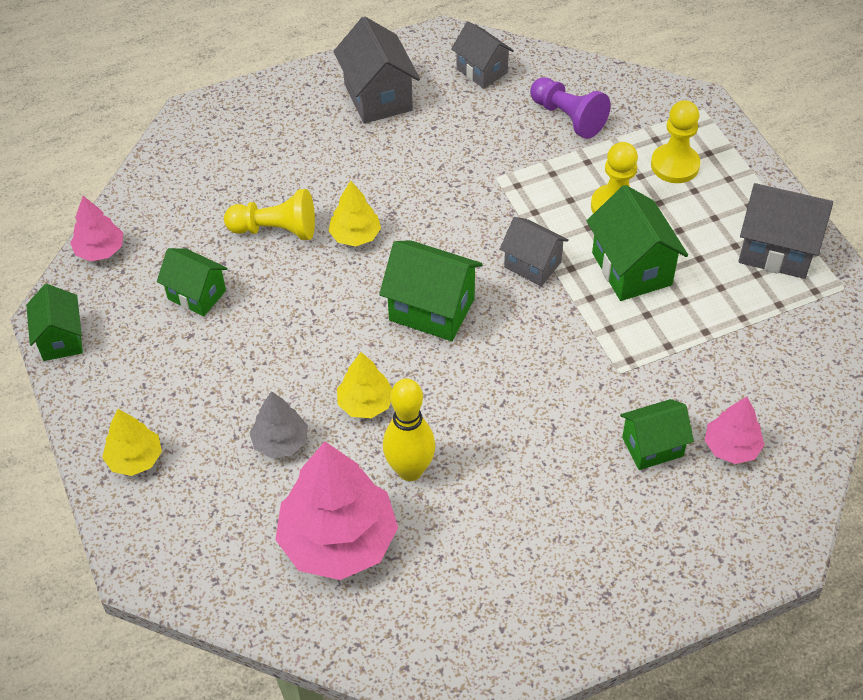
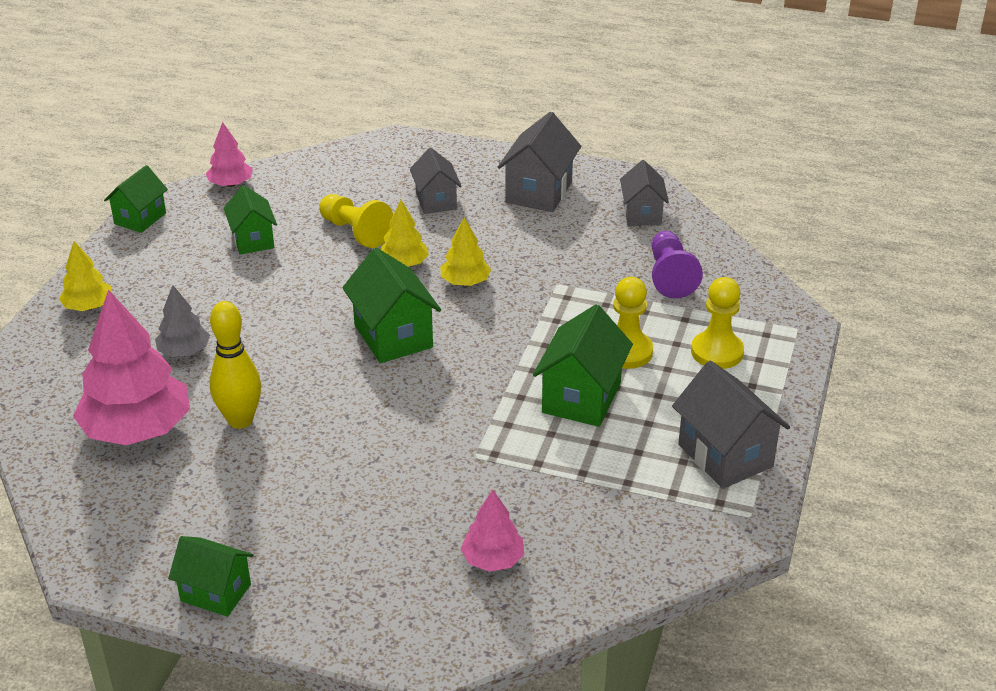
camera: 40 degrees right, 15 degrees down
yellow tree [337,352,392,418] -> yellow tree moved to [440,217,491,286]
grey house [500,217,569,286] -> grey house moved to [410,148,462,214]
green house [620,399,694,470] -> green house moved to [168,536,253,617]

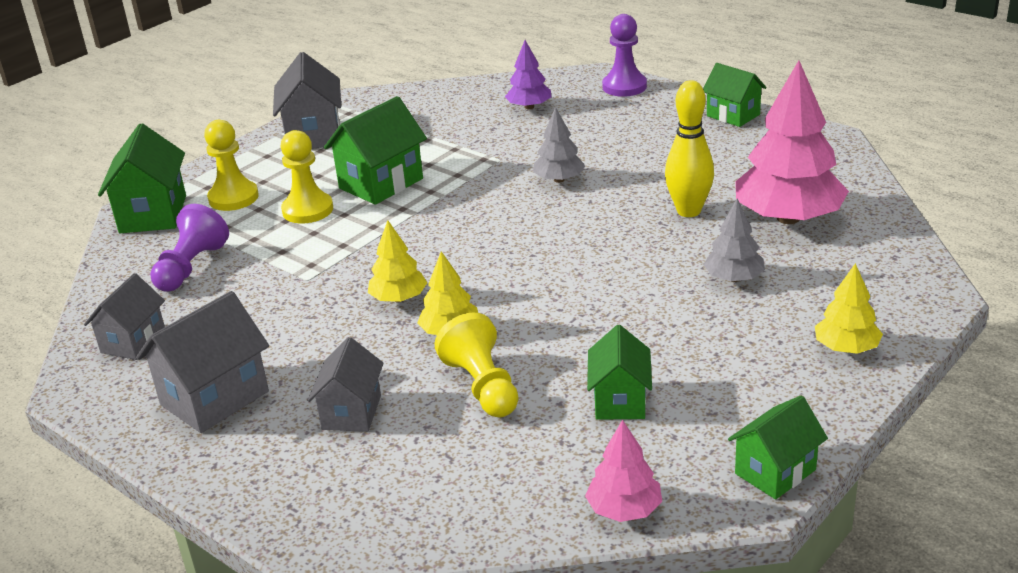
camera: 155 degrees left, 5 degrees down
green house [342,247,441,363] -> green house moved to [98,123,186,233]
pink tree [461,490,524,572] -> purple tree [505,40,551,109]
none -> grey tree [533,107,585,183]
none -> purple pawn [602,14,647,97]

